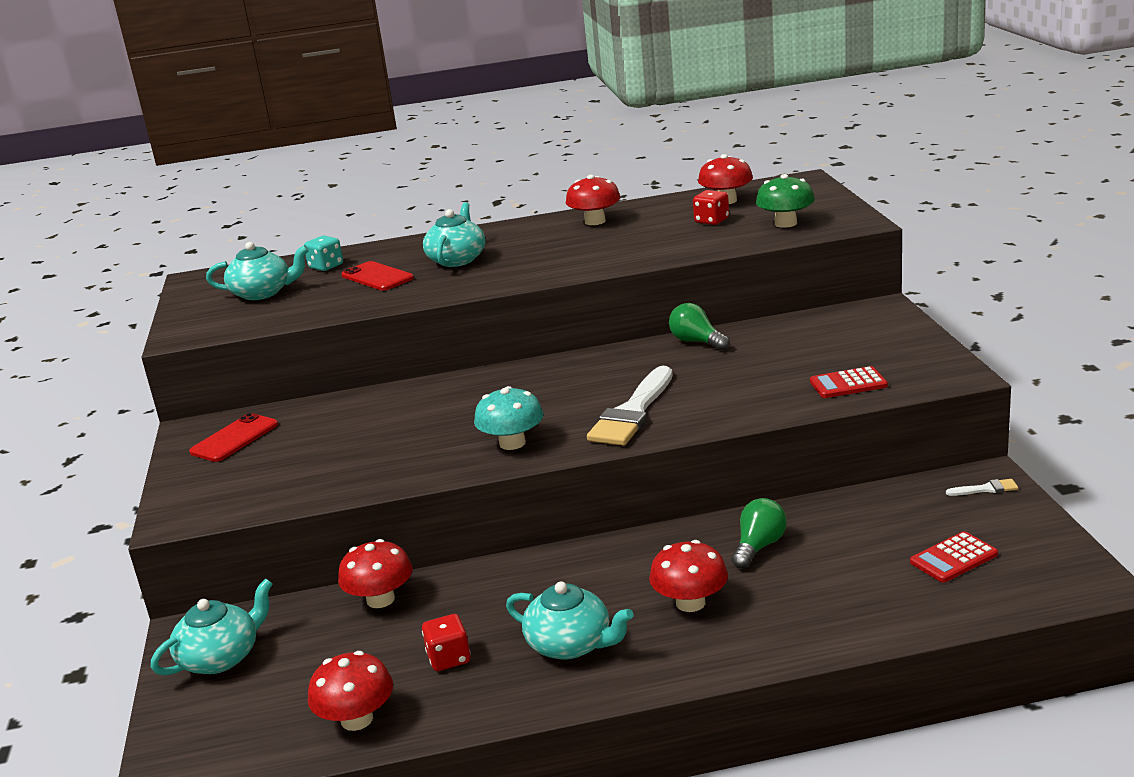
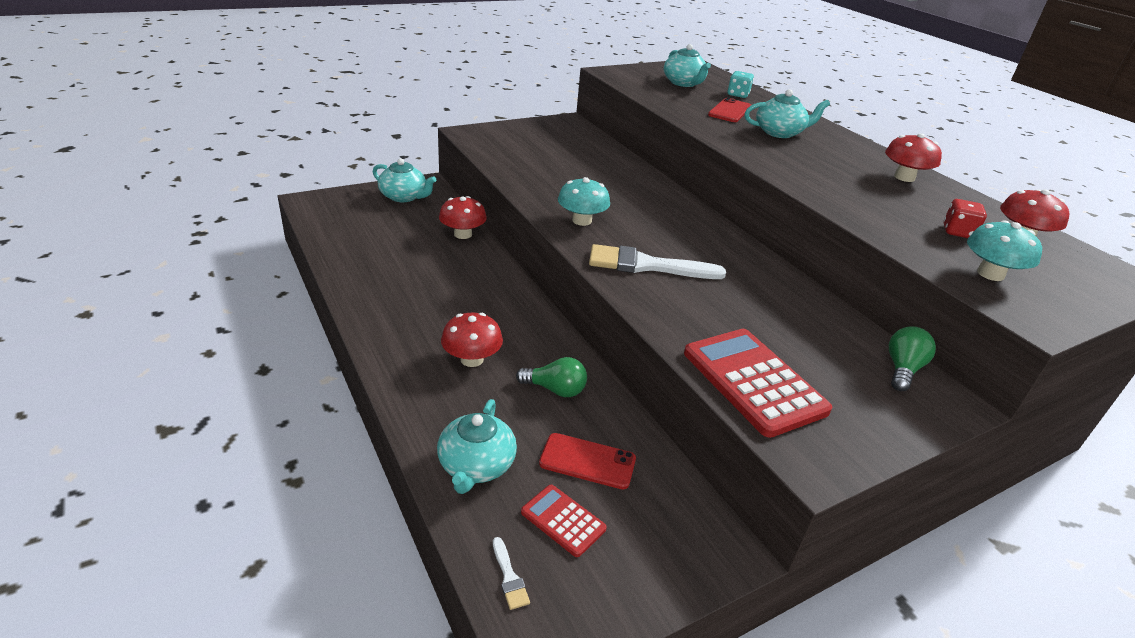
camera: 65 degrees right, 10 degrees up
red phone [189,413,278,462] -> red phone moved to [539,433,636,490]
red mushroom [308,651,393,731] -> none
red dice [422,614,471,671] -> none
turquoise teapot [506,581,633,659] -> turquoise teapot moved to [437,399,517,494]
green light bulb [669,303,729,351] -> green light bulb moved to [889,326,936,391]
green mushroom [756,174,815,228] -> turquoise mushroom [967,220,1042,281]
red calculator [810,366,888,398] -> red calculator [684,329,832,438], size x1.92
white brush [946,479,1018,496] -> white brush moved to [493,537,530,610]

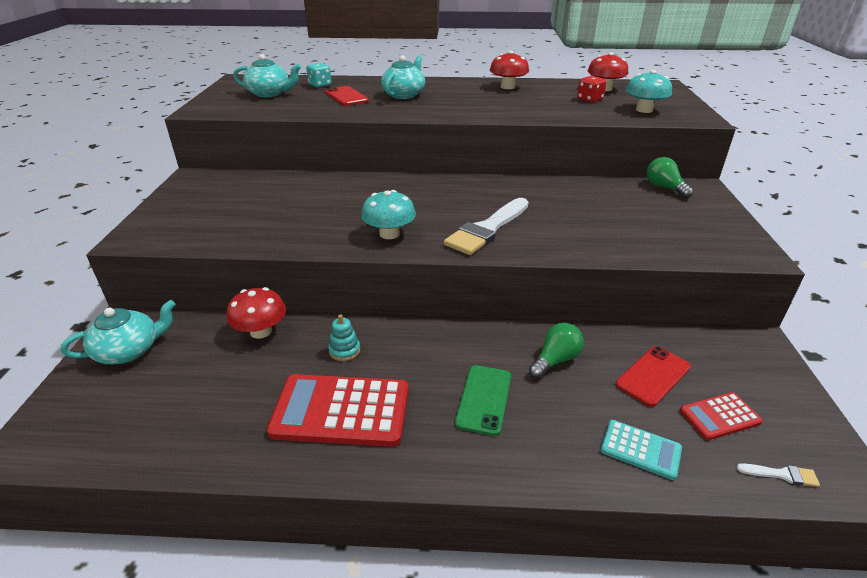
camera: 55 degrees left, 0 degrees up
turquoise teapot [437,399,517,494] -> turquoise calculator [601,420,682,480]
red mushroom [441,313,503,367] -> green phone [455,365,511,436]
red calculator [684,329,832,438] -> red calculator moved to [267,374,408,447]
none -> turquoise stacking toy [328,314,360,361]

